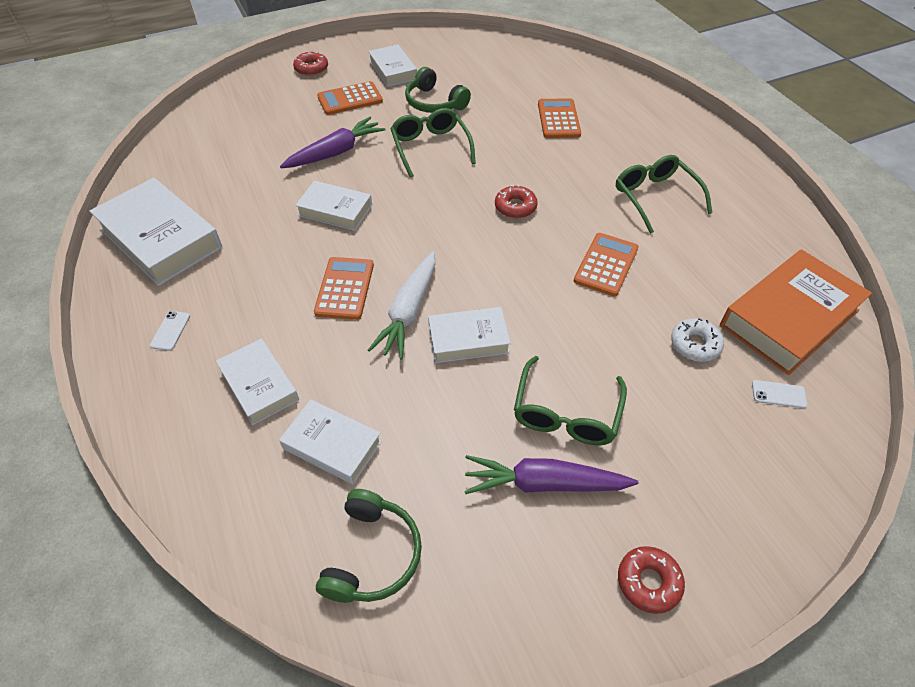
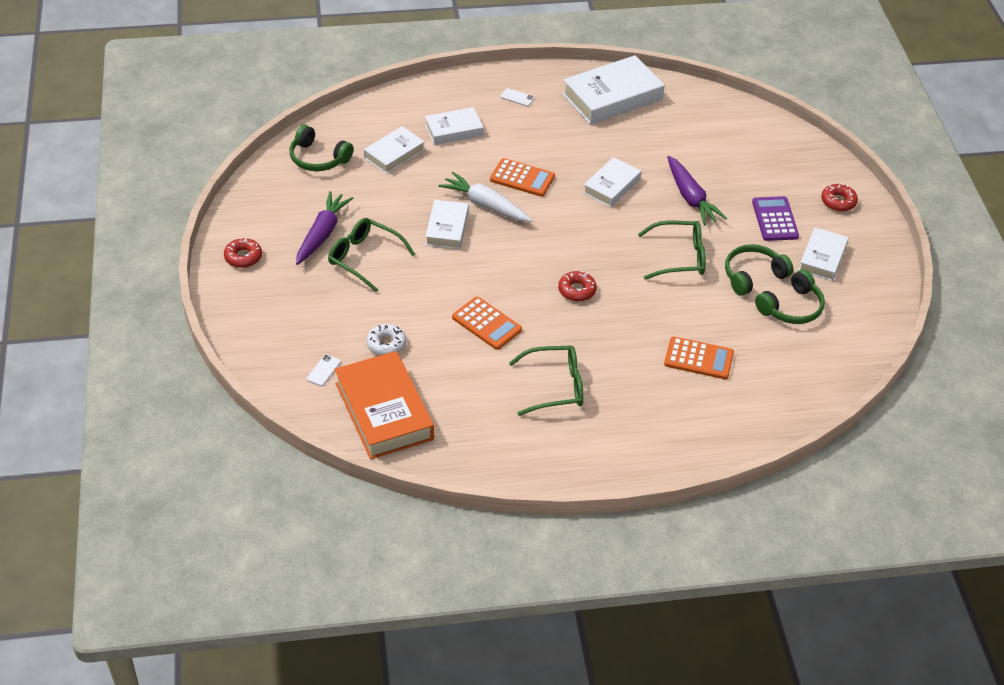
camera: 105 degrees right, 5 degrees down
orange calculator [317,81,383,115] -> purple calculator [752,196,799,241]
white book [368,44,417,87] -> white book turned 60 degrees counterclockwise [798,227,849,281]
none -> green headphones [755,270,825,324]

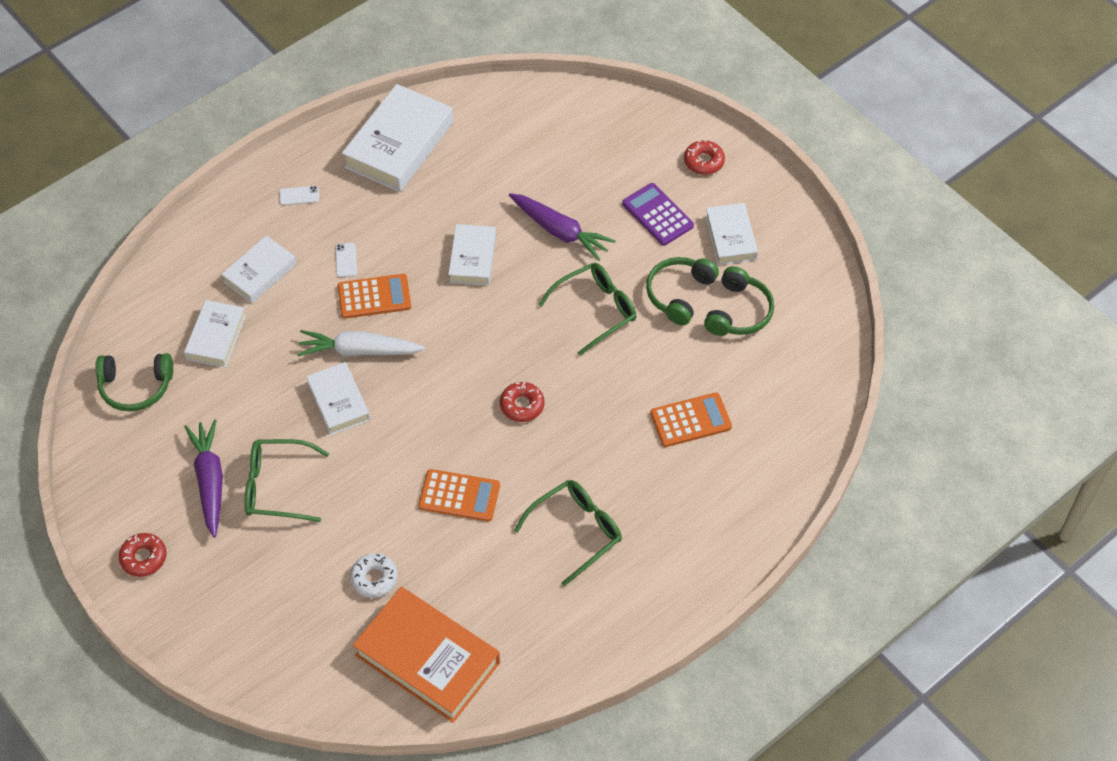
camera: 30 degrees left, 10 degrees up
white phone [307,355,341,386] -> white phone moved to [335,243,357,277]

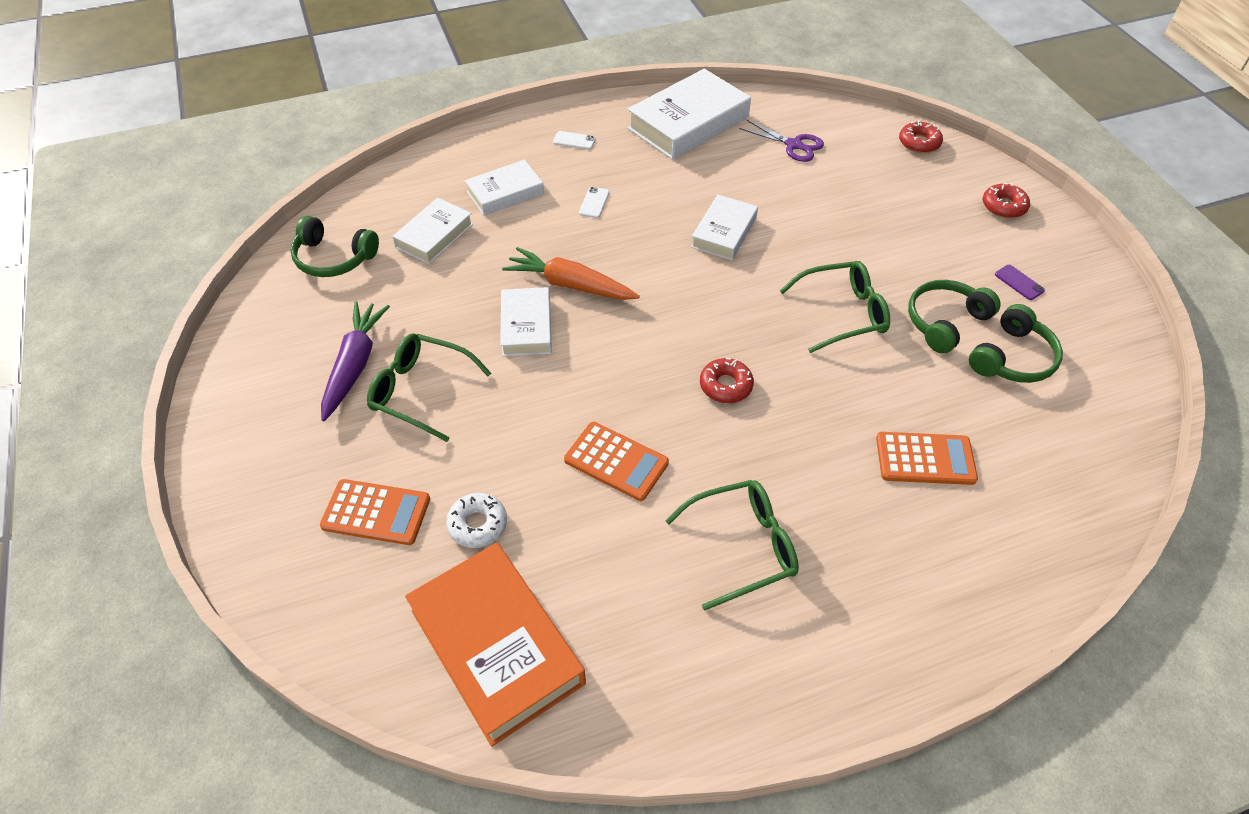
camera: 20 degrees right, 5 degrees down
red donut [119,533,166,577] -> red donut moved to [899,121,943,153]
white carrot [297,330,425,356] -> orange carrot [502,247,640,300]
orange calculator [338,274,411,319] -> orange calculator moved to [320,479,430,545]
purple carrot [509,193,616,261] -> none
purple calculator [622,183,694,246] -> none
white book [705,203,758,265] -> purple phone [995,265,1045,300]
none -> purple scissors [739,120,824,162]

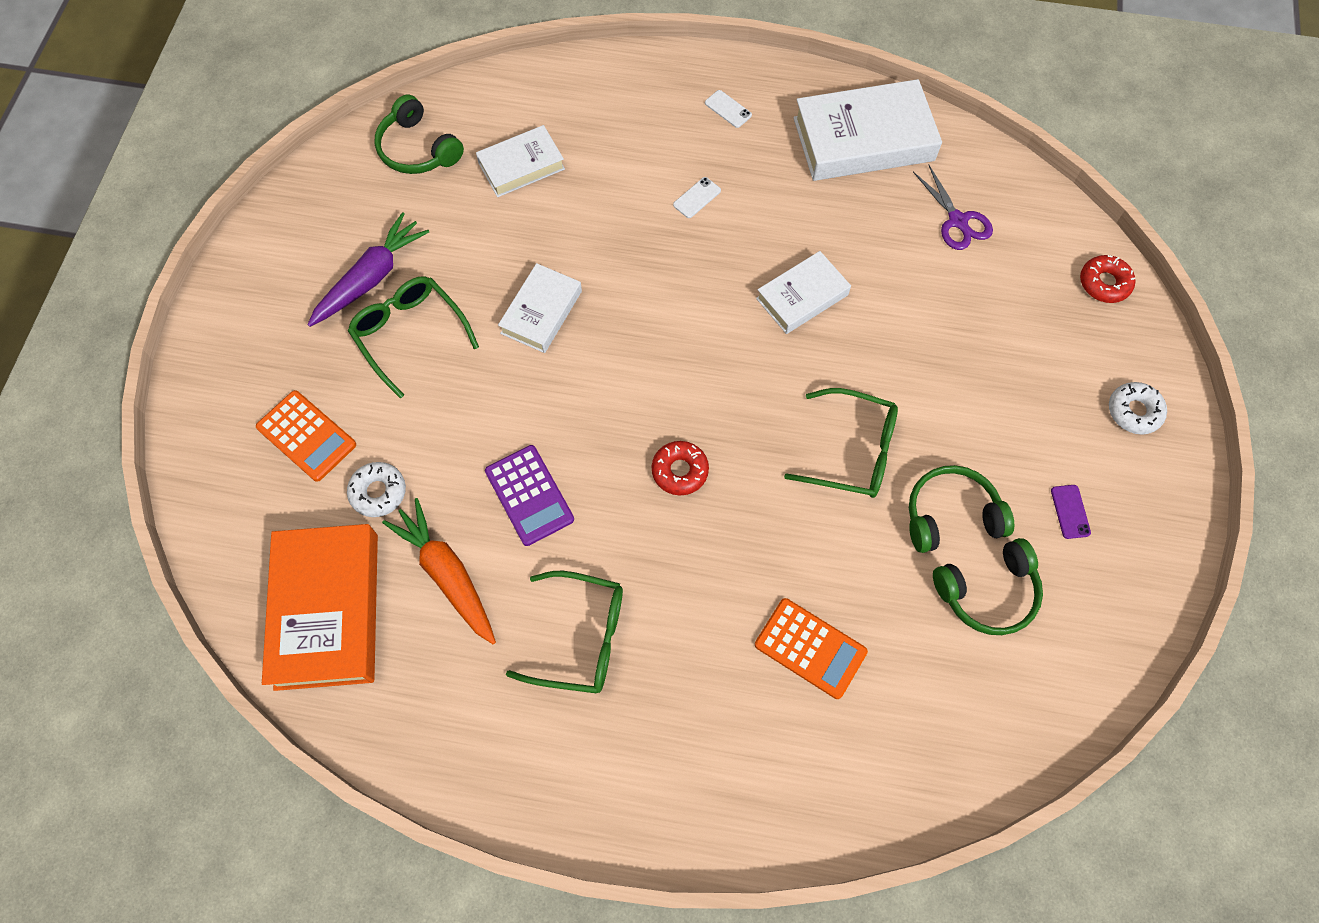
camera: 30 degrees right, 15 degrees up
white book [465,160,544,216] -> none
orange carrot [502,247,640,300] -> orange carrot moved to [382,498,496,644]
orange calculator [564,422,669,501] -> purple calculator [485,445,574,546]
red donut [983,183,1030,218] -> white donut [1109,382,1167,435]

